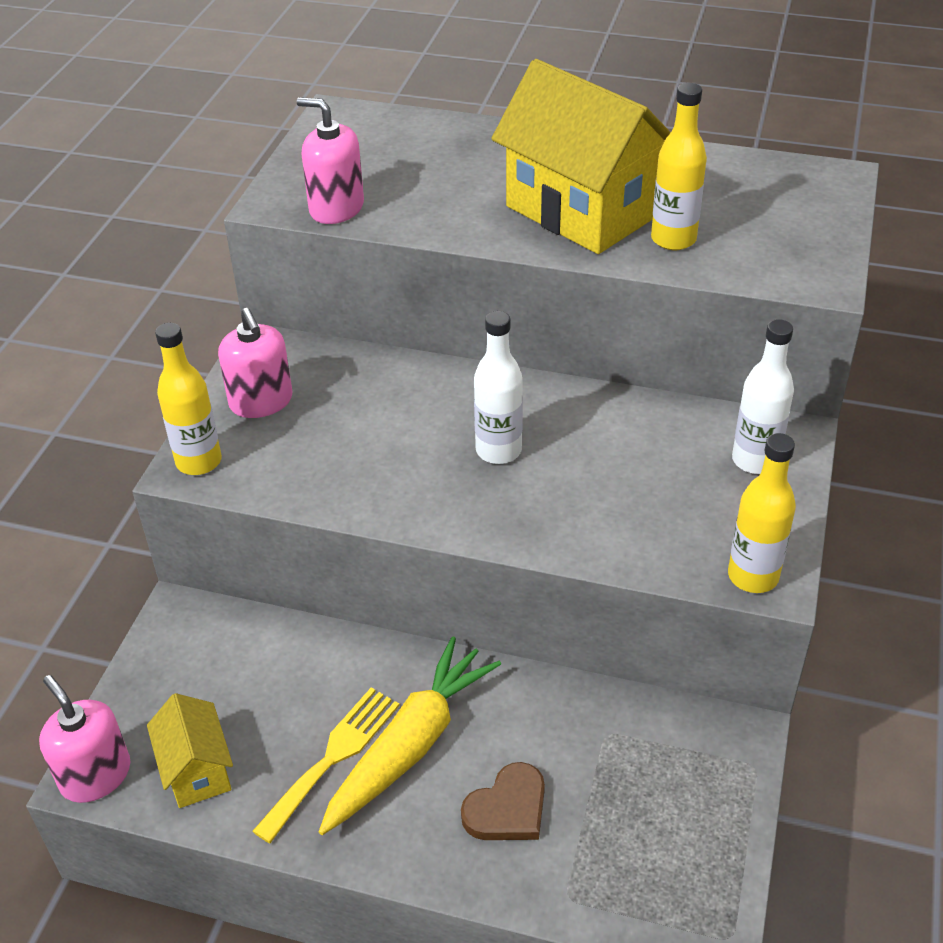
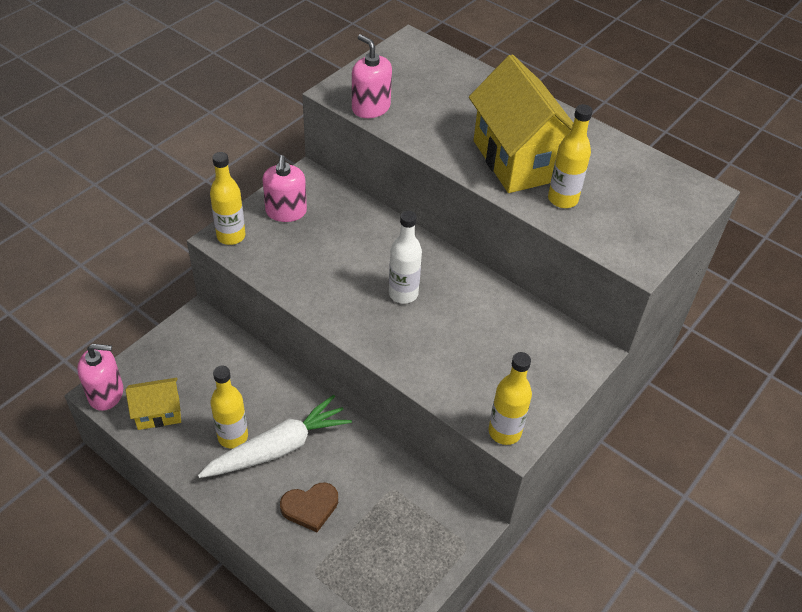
camera: 20 degrees right, 5 degrees up
pink soap dispenser [39,675,130,803] -> pink soap dispenser turned 105 degrees clockwise [77,344,123,411]
yellow house [147,693,233,808] -> yellow house turned 75 degrees clockwise [126,378,181,430]
yellow fork [252,688,400,843] -> yellow bottle [210,366,248,449]
yellow carrot [319,636,501,835] -> white carrot [198,395,352,478]
white bottle [732,319,794,474] -> none

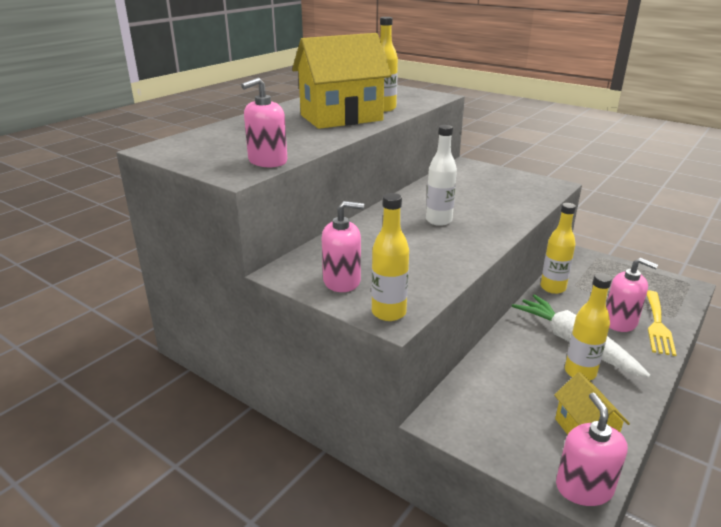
camera: 90 degrees left, 20 degrees down
brown heart [280,482,338,532] -> pink soap dispenser [606,258,658,332]
yellow bottle [489,352,532,445] -> yellow bottle moved to [541,203,576,294]
none -> yellow fork [647,291,677,356]

